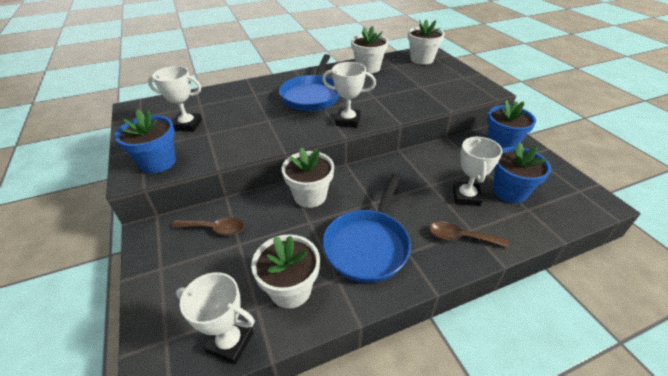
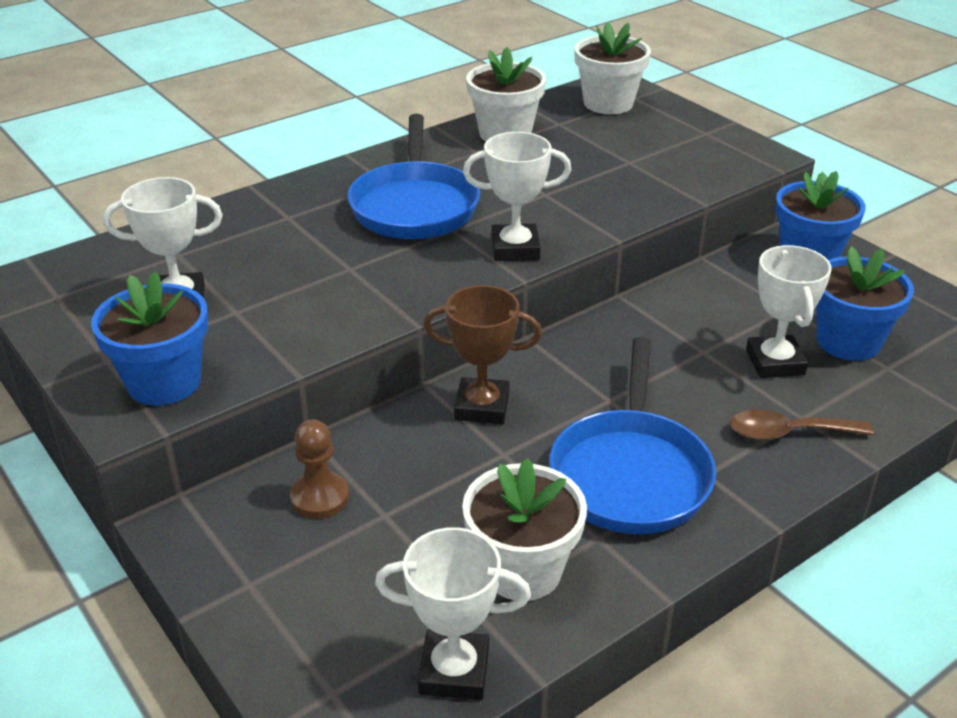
camera: 15 degrees left, 5 degrees down
brown spoon [172,218,244,236] -> brown pawn [290,420,349,519]
white flower pot [282,148,334,208] -> brown trophy [423,285,542,424]

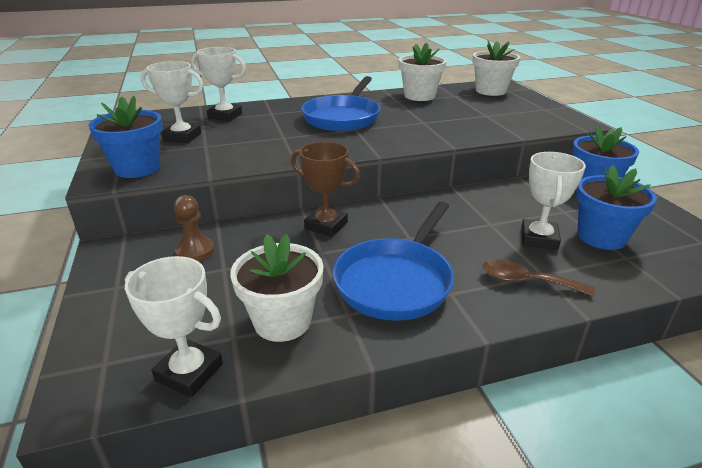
camera: 20 degrees right, 5 degrees down
white trophy [463,132,571,261] -> white trophy moved to [191,47,246,121]

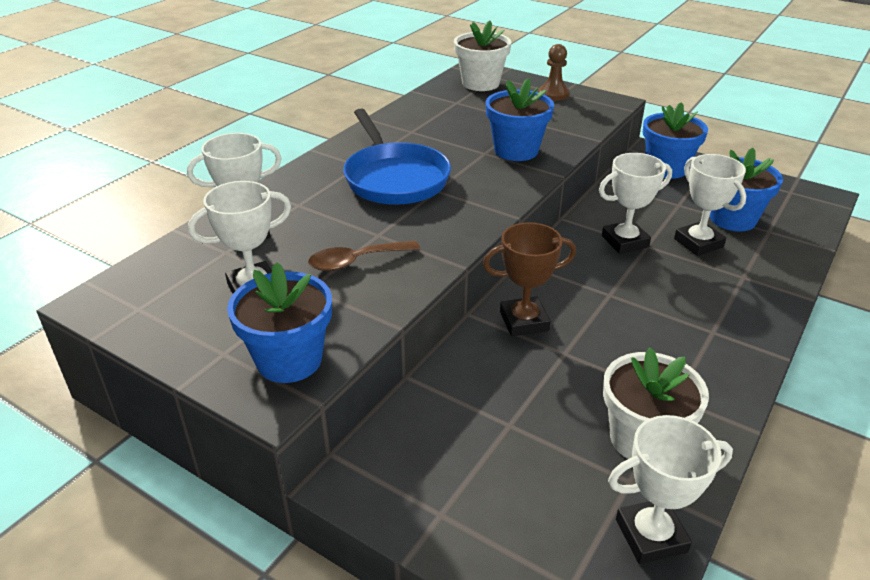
camera: 40 degrees left, 5 degrees up
brown pawn [174,195,215,261] -> brown pawn moved to [539,44,569,101]
blue pan [333,202,454,321] -> none
white flower pot [399,42,447,101] -> none
brown spoon [482,260,595,296] -> brown spoon moved to [308,241,420,271]
none -> blue flower pot [485,78,554,161]
none -> white trophy [599,153,672,254]

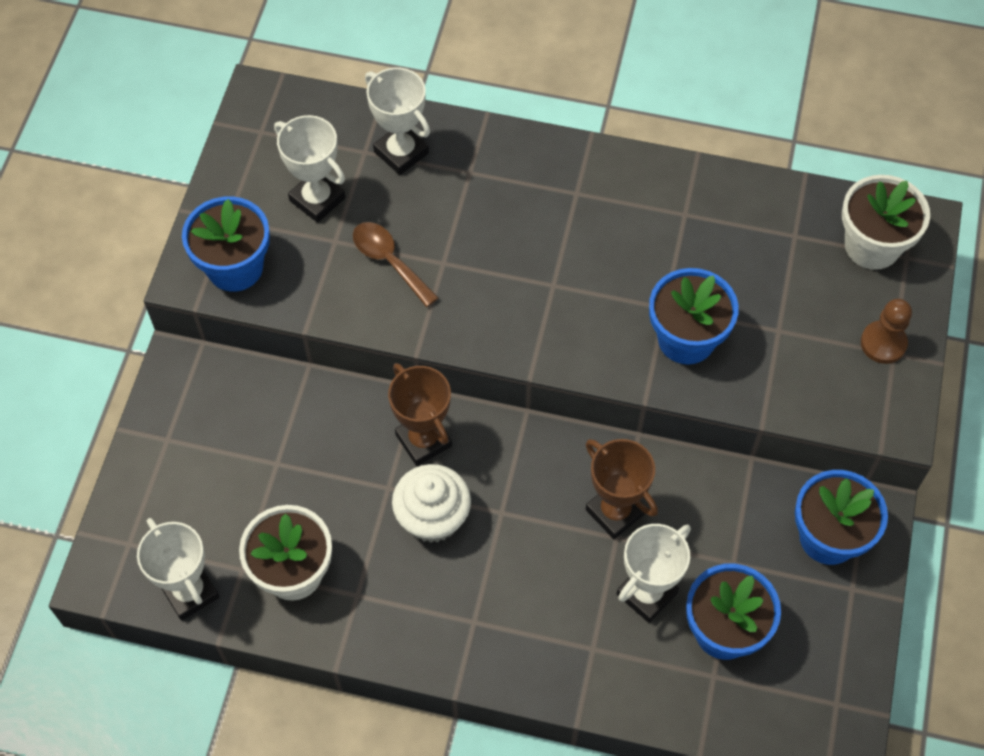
camera: 70 degrees right, 25 degrees up
blue pan [343,108,451,205] -> none
white trophy [599,153,672,254] -> brown trophy [586,439,658,539]
none -> white cupcake [392,464,471,543]

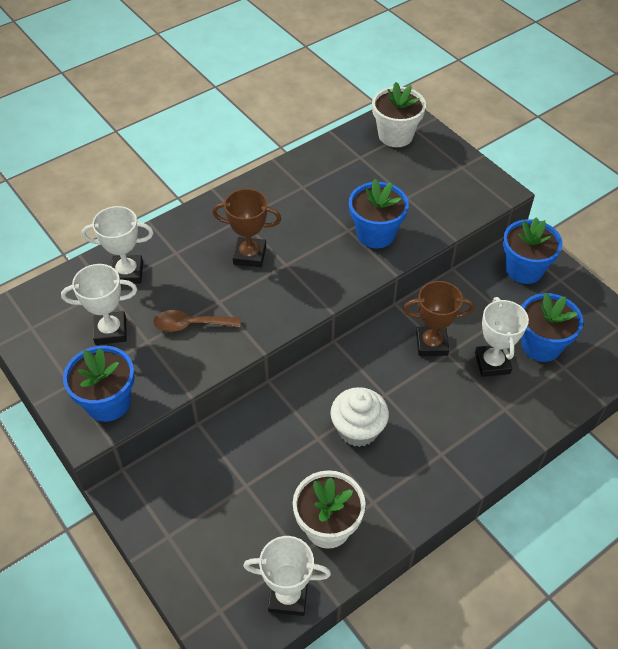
camera: 50 degrees left, 10 degrees down
brown trophy [388,363,452,466] -> brown trophy moved to [212,189,281,267]
brown pawn [861,299,912,364] -> none

